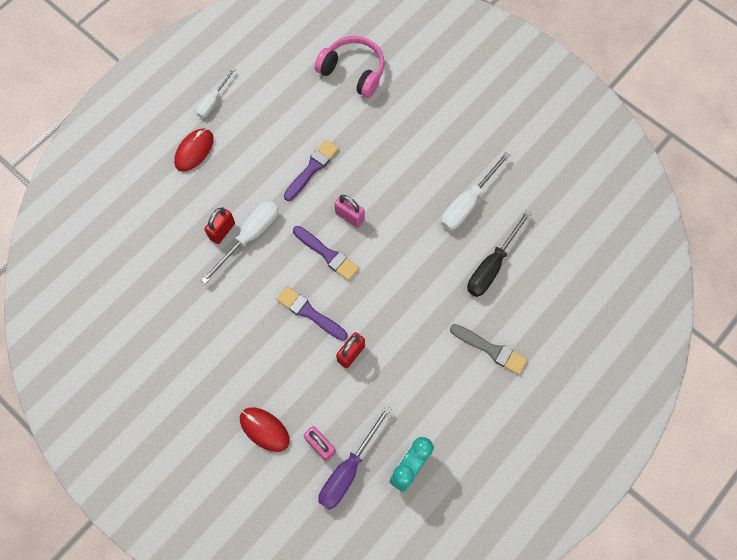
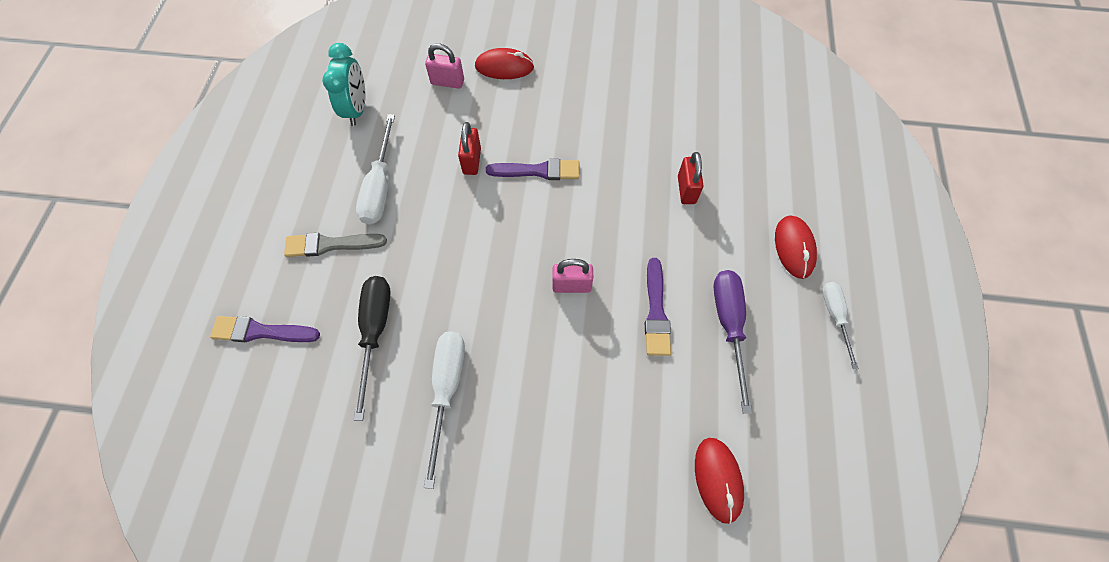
camera: 145 degrees right, 5 degrees down
white screwdriver [201,201,278,284] -> white screwdriver moved to [356,114,395,225]
purple brush [293,226,359,281] -> purple brush moved to [210,316,320,342]
pink headphones [315,36,385,98] -> red mouse [695,438,744,524]
purple screwdriver [318,406,392,510] -> purple screwdriver moved to [714,270,752,414]

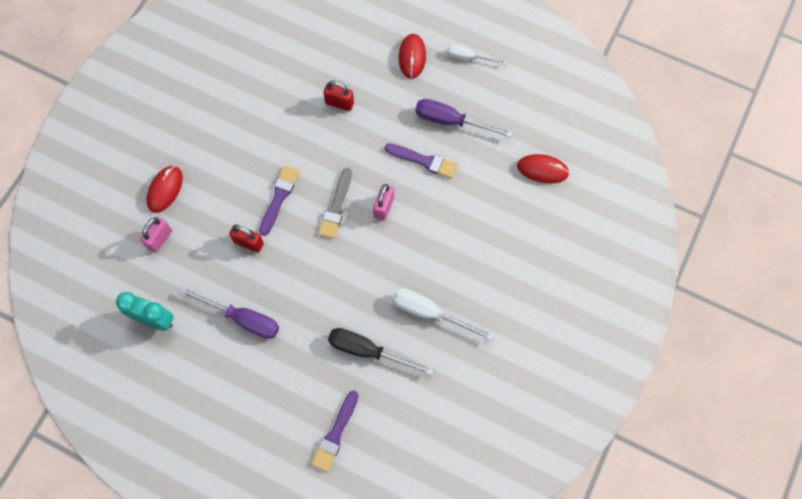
camera: 70 degrees left, 5 degrees up
grey brush [284,233,387,257] -> grey brush moved to [319,168,352,239]
white screwdriver [356,114,395,225] -> purple screwdriver [179,287,279,339]
red mouse [775,216,817,279] -> red mouse turned 75 degrees clockwise [399,34,426,79]

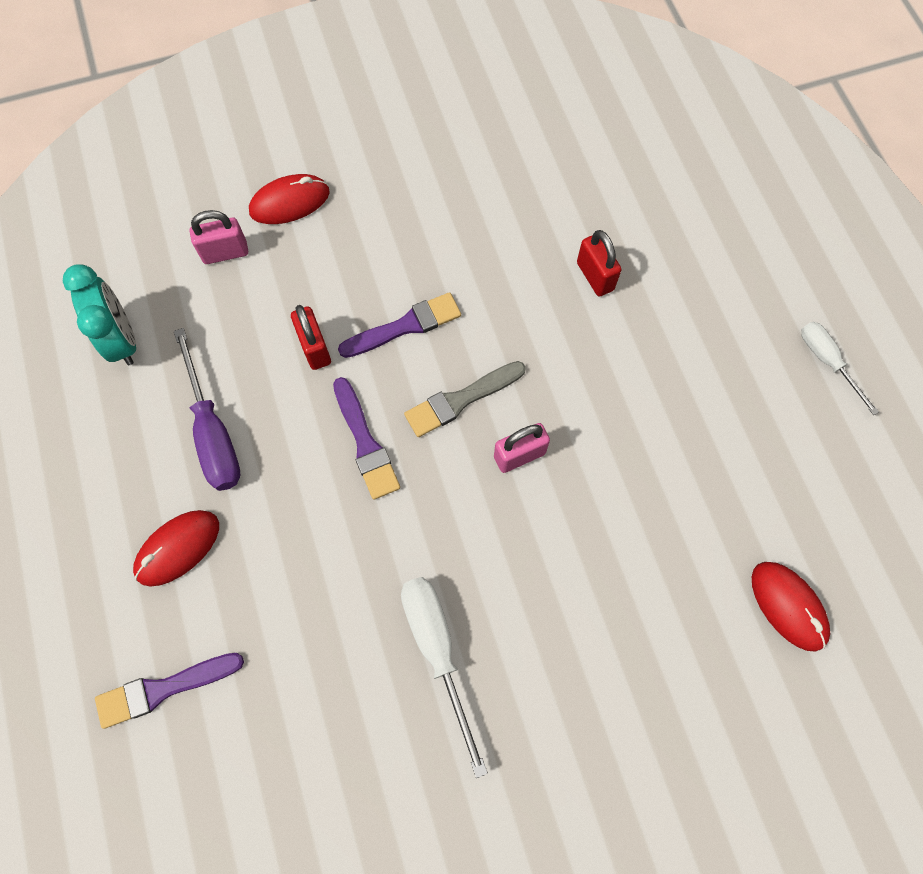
camera: 45 degrees right, 0 degrees up
black screwdriver [328,328,434,376] -> none
purple brush [385,143,458,179] -> purple brush moved to [333,377,400,500]
red mouse [399,34,426,79] -> red mouse moved to [133,510,219,587]
purple screwdriver [415,99,513,138] -> none

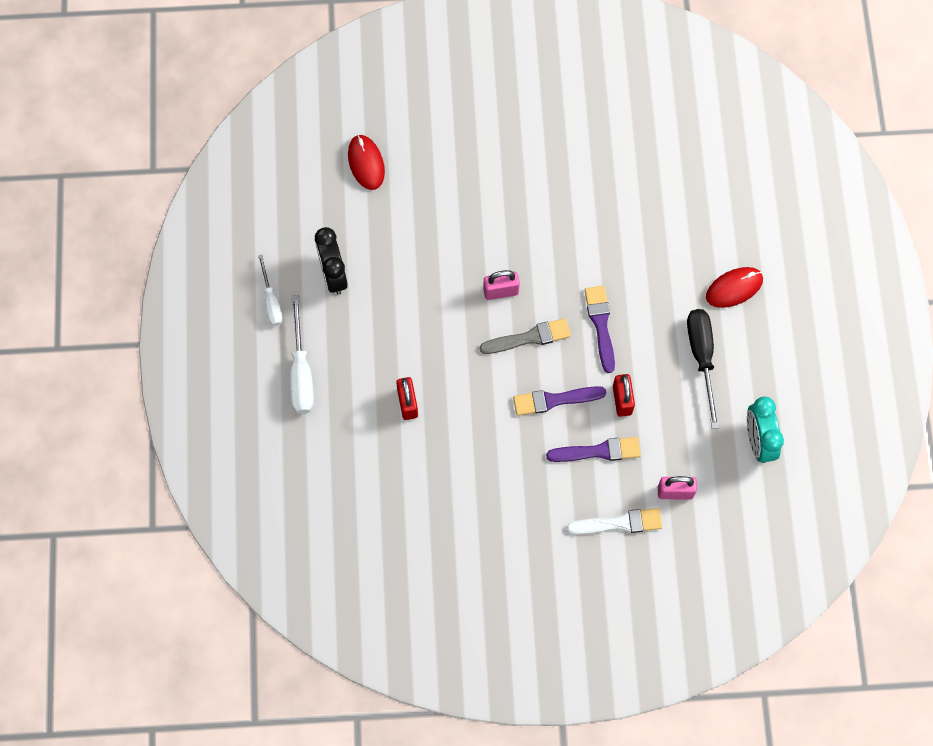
camera: 165 degrees left, 0 degrees up
purple brush [95,653,244,729] -> purple brush moved to [546,437,641,462]
purple screwdriver [174,328,240,491] -> black screwdriver [687,309,719,429]
red mouse [249,174,330,224] -> white brush [566,508,662,535]
white screwdriver [401,577,488,778] -> white screwdriver moved to [290,295,314,414]
none -> black clock [315,227,348,295]

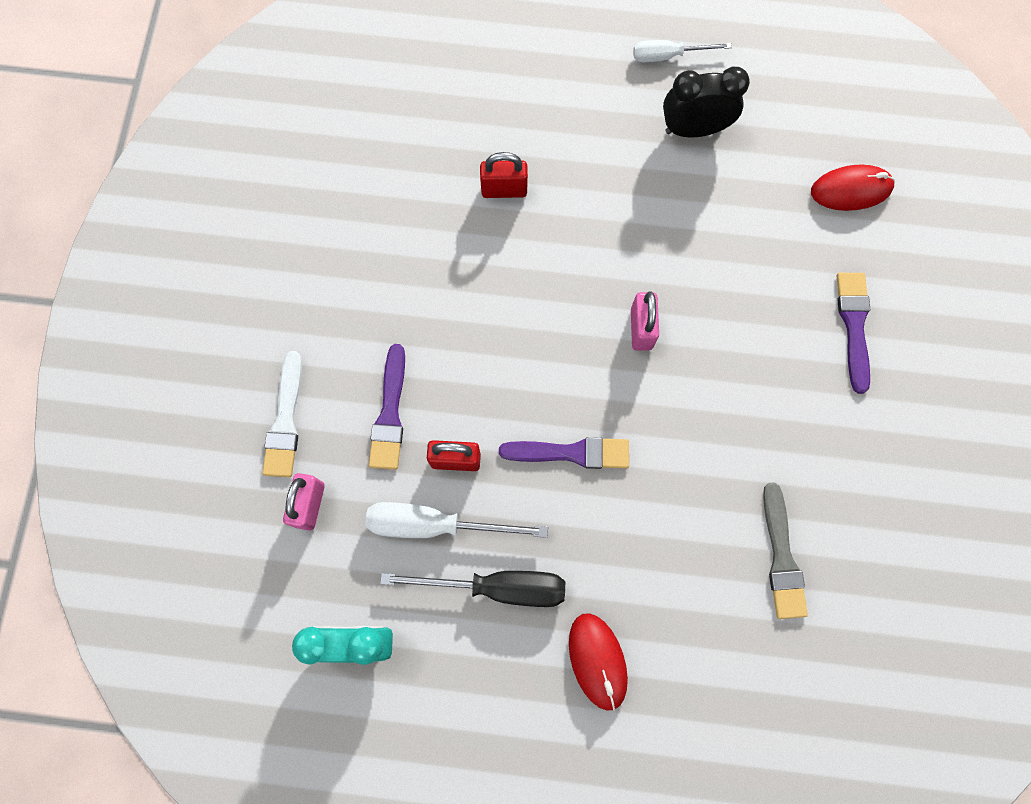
camera: 100 degrees right, 5 degrees up
white screwdriver [290,295,314,414] -> white screwdriver moved to [366,502,548,538]
grey brush [480,318,571,354] -> grey brush moved to [763,482,808,619]
purple brush [513,386,606,416] -> purple brush moved to [837,273,870,394]

